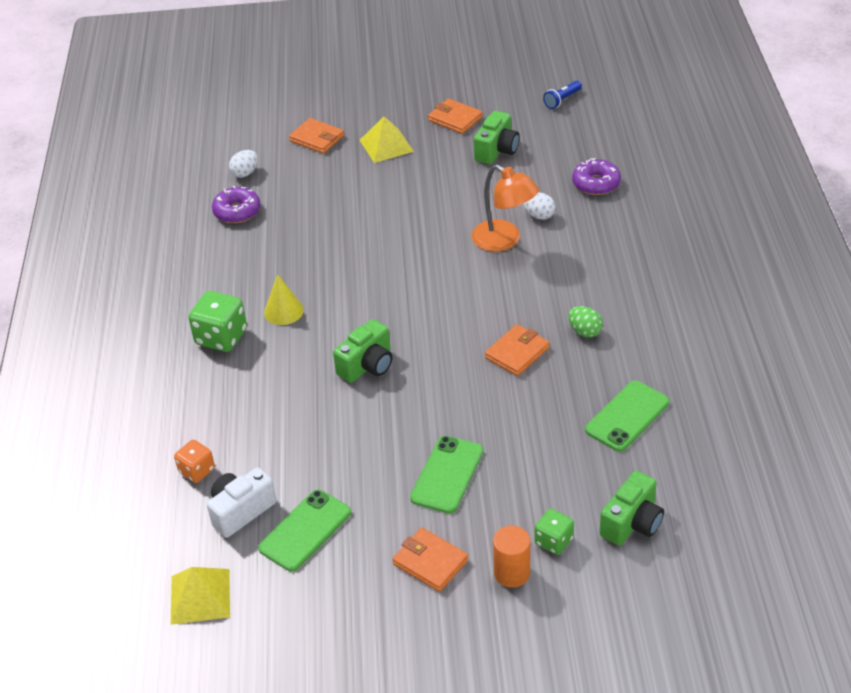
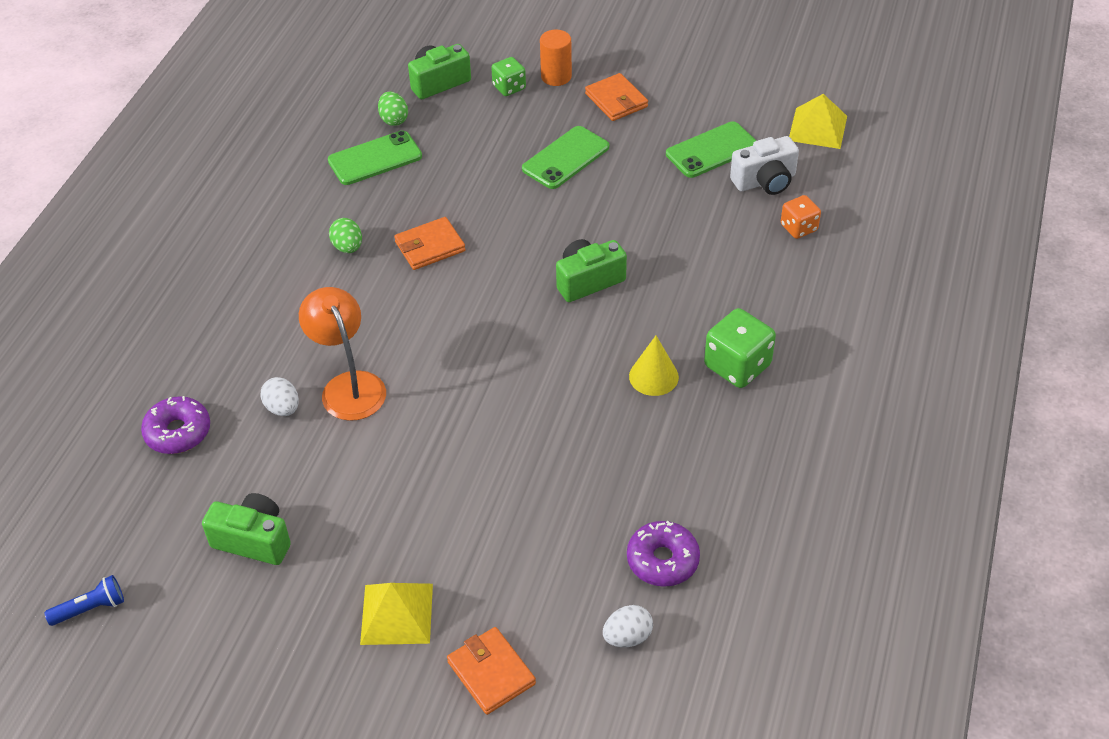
camera: 160 degrees left, 5 degrees up
orange wallet [428,98,483,134] -> none
green camera [474,111,520,164] -> green camera turned 60 degrees clockwise [202,493,291,565]
none -> green egg [378,92,408,126]

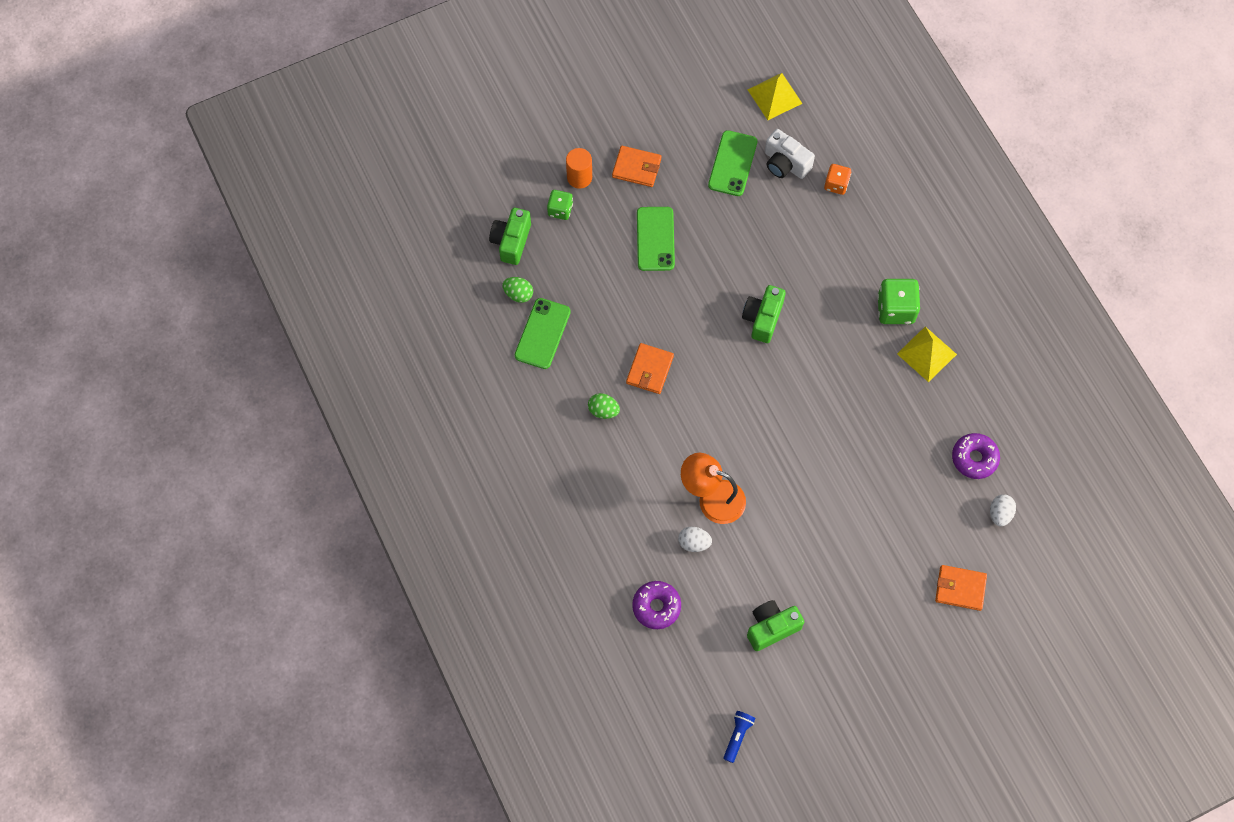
camera: 45 degrees left, 20 degrees up
yellow pyramid [360,583,433,645] -> yellow pyramid moved to [897,326,957,382]
yellow cone [629,336,679,396] -> none
white camera [730,136,799,195] -> white camera turned 105 degrees clockwise [765,129,815,179]

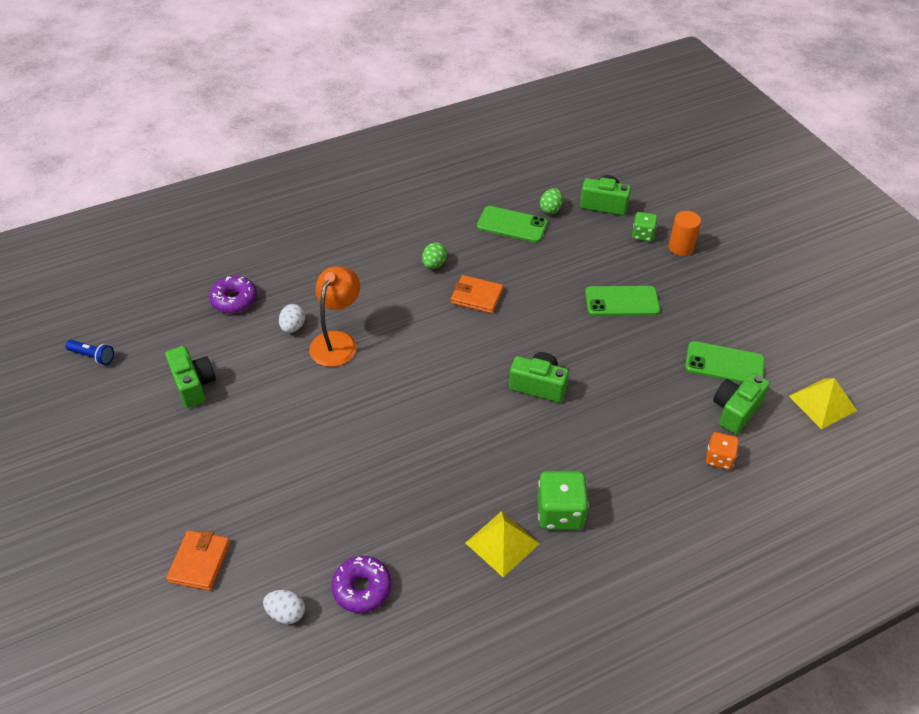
camera: 90 degrees right, 20 degrees down
orange wallet [612,146,661,187] -> none
white camera [765,129,815,179] -> green camera [713,373,770,434]

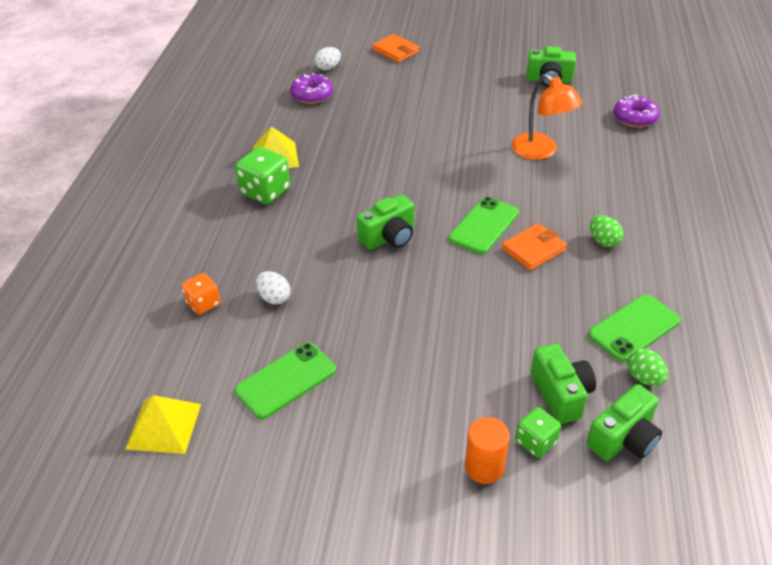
camera: 125 degrees right, 5 degrees down
blue flashlight [65,340,114,365] -> none
white egg [279,304,305,333] -> white egg moved to [256,271,290,305]
green phone [585,286,660,316] -> green phone moved to [449,197,519,255]
green camera [713,373,770,434] -> green camera moved to [531,344,596,424]

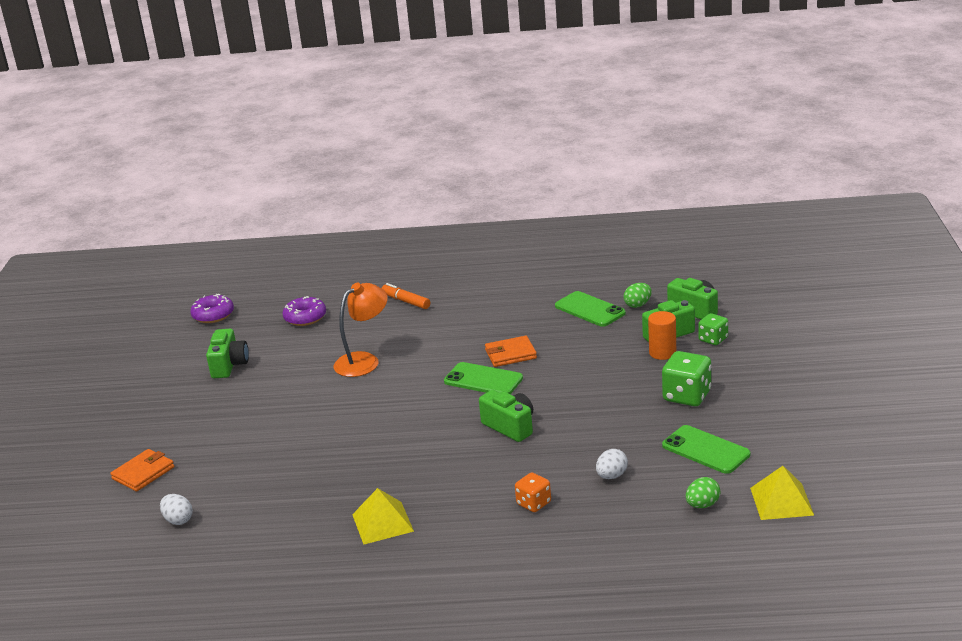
camera: 95 degrees left, 15 degrees down
orange dice [182,273,221,315] -> orange dice moved to [515,472,551,512]
green dice [235,147,290,204] -> green dice moved to [662,351,711,406]
purple donut [290,73,333,104] -> purple donut moved to [190,294,234,323]
orange cylinder [465,417,510,484] -> orange cylinder moved to [648,311,676,360]
orange wallet [502,223,567,271] -> orange wallet turned 60 degrees counterclockwise [485,336,537,367]
green egg [590,215,623,247] -> green egg moved to [686,477,721,508]
none -> orange marker [382,283,430,309]

